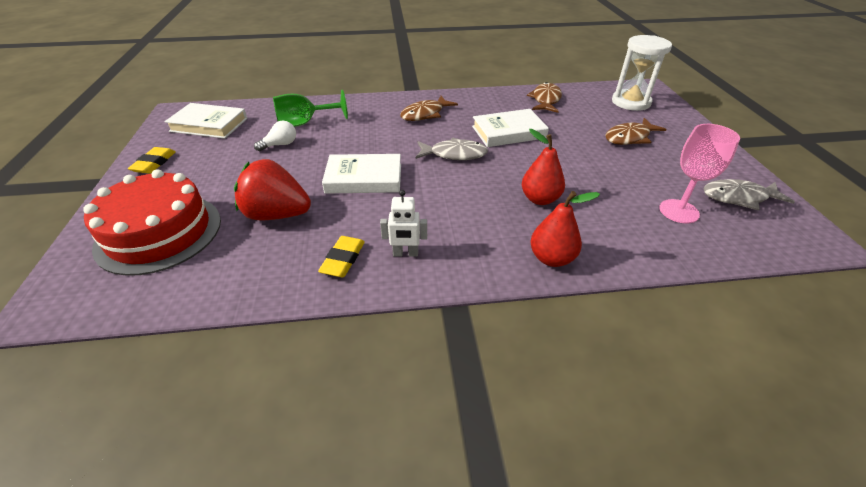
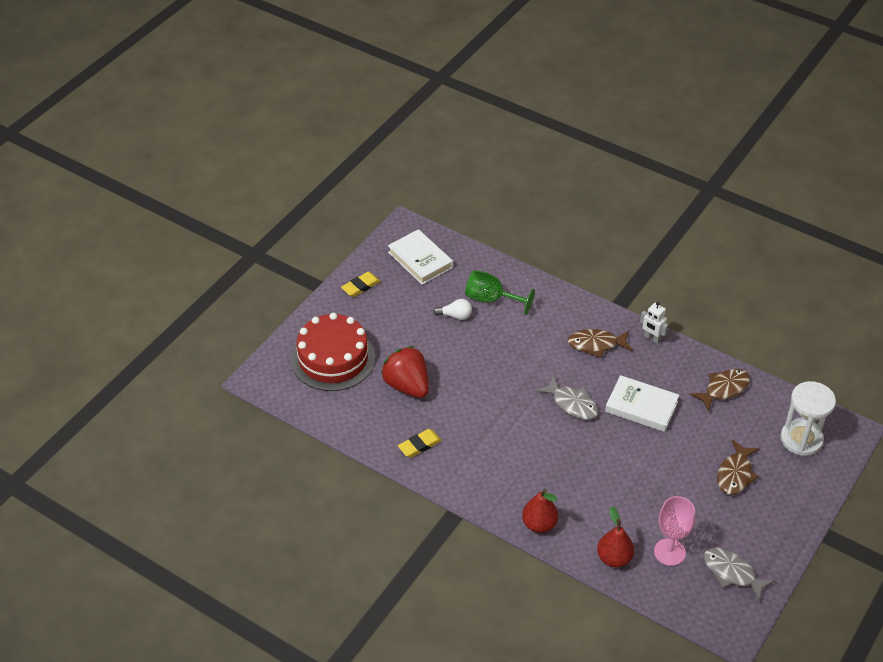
camera: 40 degrees right, 5 degrees up
white book [322,154,401,194] -> none
white robot [380,190,427,257] -> white robot moved to [640,302,668,344]
red pear [522,129,565,205] -> red pear moved to [597,506,634,568]
brown fish [605,118,667,145] -> brown fish turned 75 degrees counterclockwise [717,440,760,495]

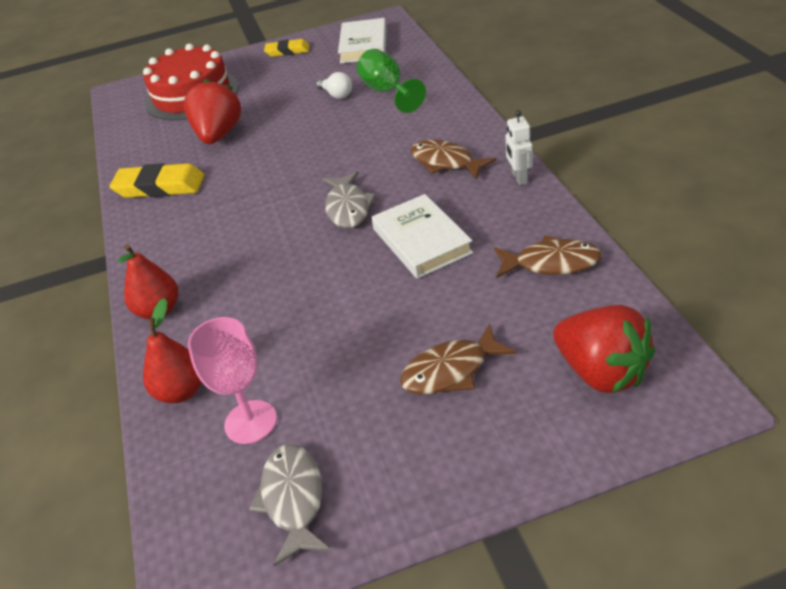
camera: 45 degrees right, 5 degrees down
yellow eraser [398,429,442,458] -> yellow eraser [110,163,204,198], size x1.61
white hourglass [780,381,836,456] -> red strawberry [553,305,655,393]

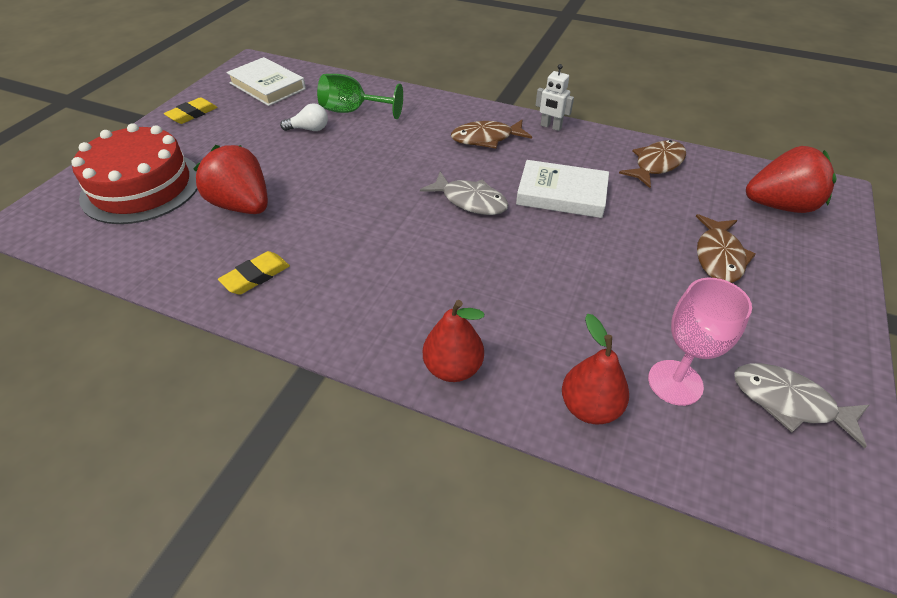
camera: 55 degrees left, 5 degrees up
yellow eraser [110,163,204,198] -> yellow eraser [218,251,290,295], size x0.62

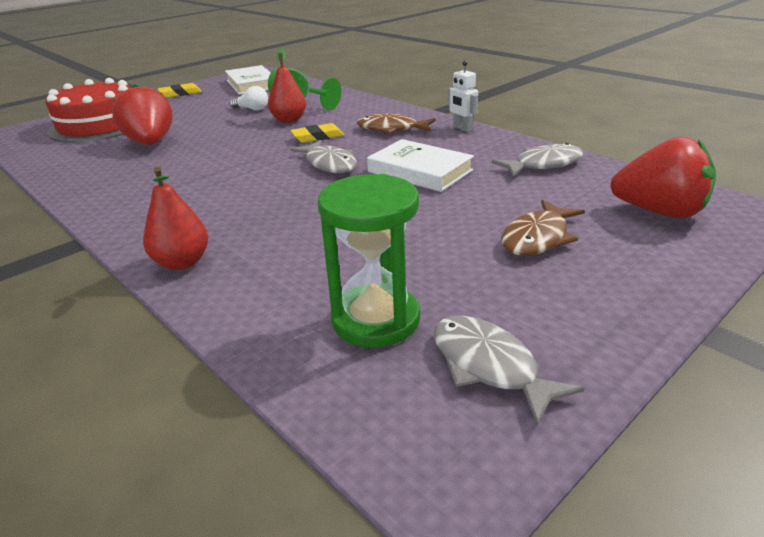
camera: 25 degrees right, 15 degrees down
yellow eraser [218,251,290,295] -> yellow eraser moved to [290,123,345,143]
red pear [562,314,629,424] -> red pear moved to [268,48,306,123]
brown fish [619,140,686,188] -> grey fish [492,143,583,177]
pink goblet [648,278,752,406] -> green hourglass [318,174,420,347]

